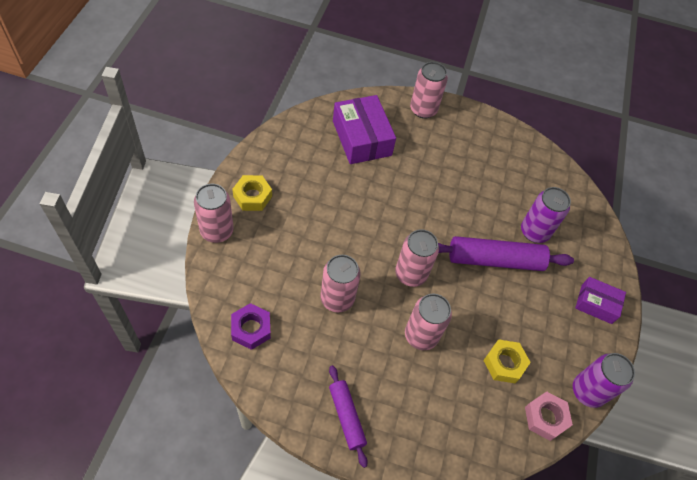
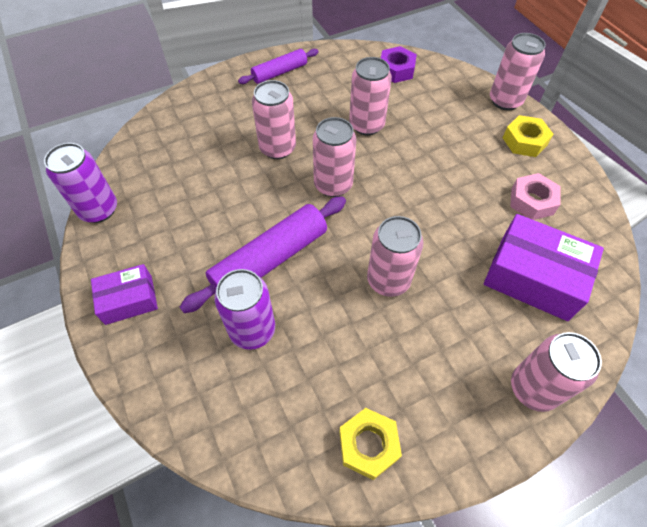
camera: 145 degrees right, 0 degrees up
purple rolling pin [329,365,368,468] -> purple rolling pin turned 60 degrees counterclockwise [238,49,319,84]
yellow nut [483,339,531,383] -> yellow nut moved to [339,408,402,480]
pink nut [525,391,573,441] -> pink nut moved to [510,173,560,220]
none -> pink can [367,216,423,297]

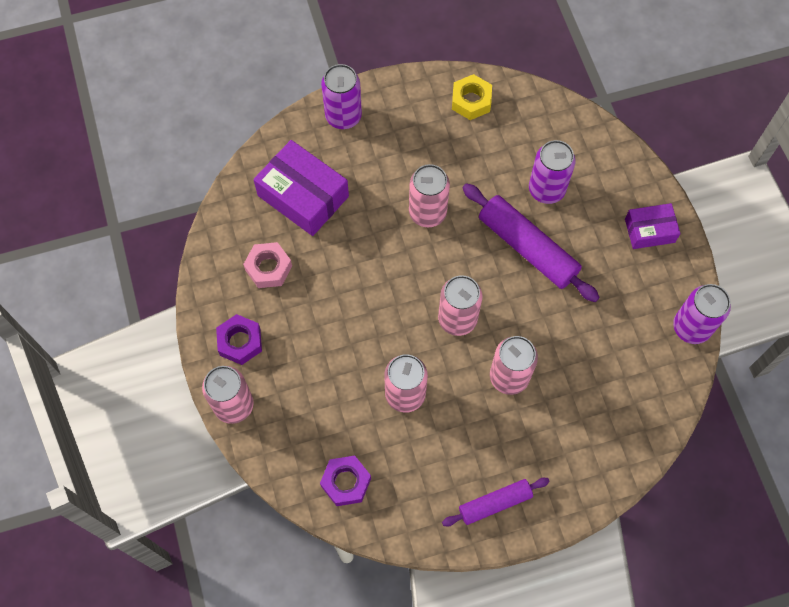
camera: 170 degrees left, 10 degrees up
purple rolling pin [180,196,346,313] -> purple rolling pin turned 75 degrees clockwise [463,183,600,302]
yellow nut [503,115,553,157] -> purple nut [216,314,262,365]
pink can [511,332,602,412] -> purple can [321,64,362,129]

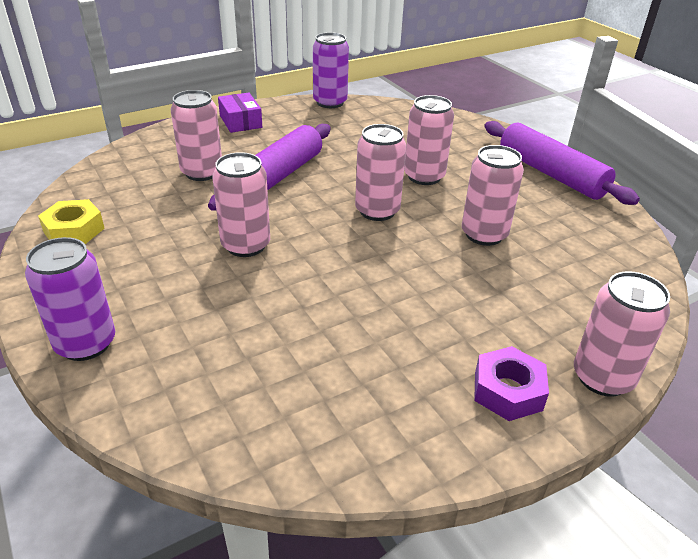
camera: 105 degrees left, 30 degrees down
pink nut [243,242,292,288] -> none
purple box [253,140,349,236] -> none
purple nut [320,456,371,506] -> none
purple rolling pin [442,478,550,526] -> purple rolling pin [484,121,640,205], size x1.67
purple can [529,140,575,204] -> pink can [171,90,222,181]

